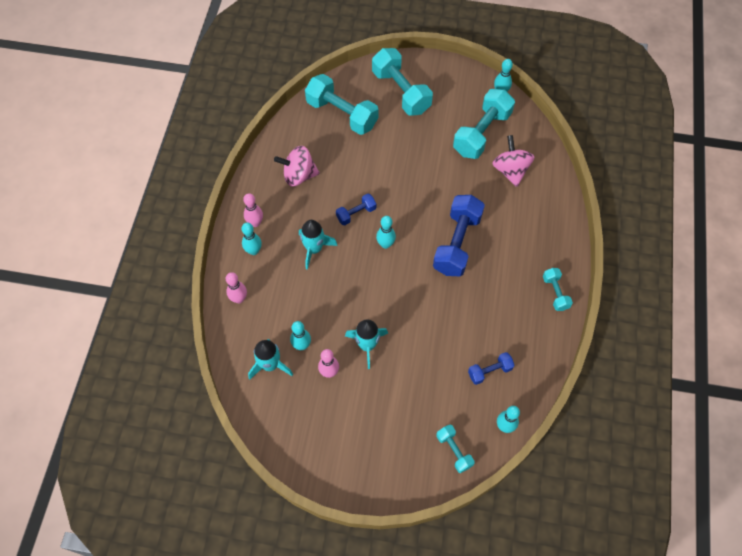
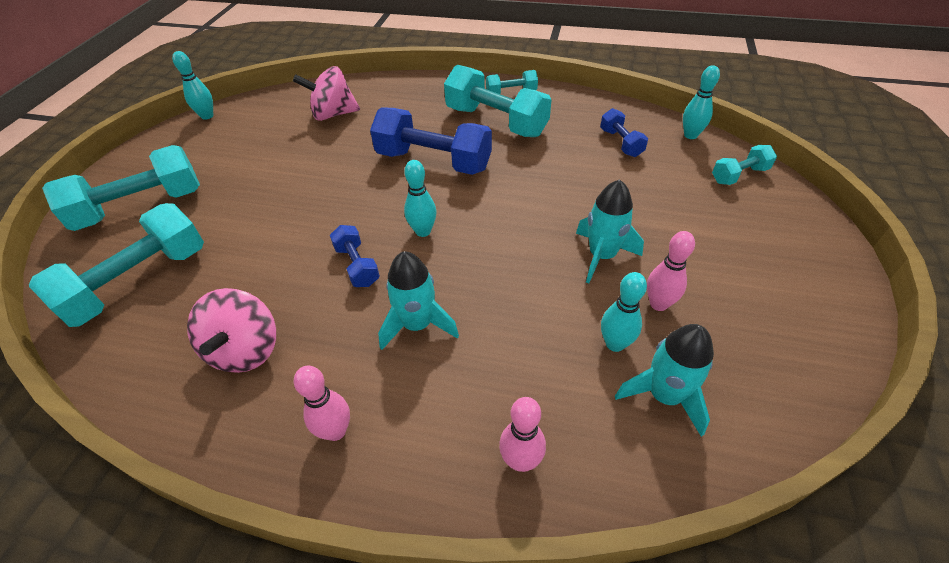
camera: 85 degrees left, 15 degrees down
turquoise bowling pin [241,223,262,255] -> none
turquoise dumbbell [453,89,515,159] -> turquoise dumbbell moved to [444,65,552,137]

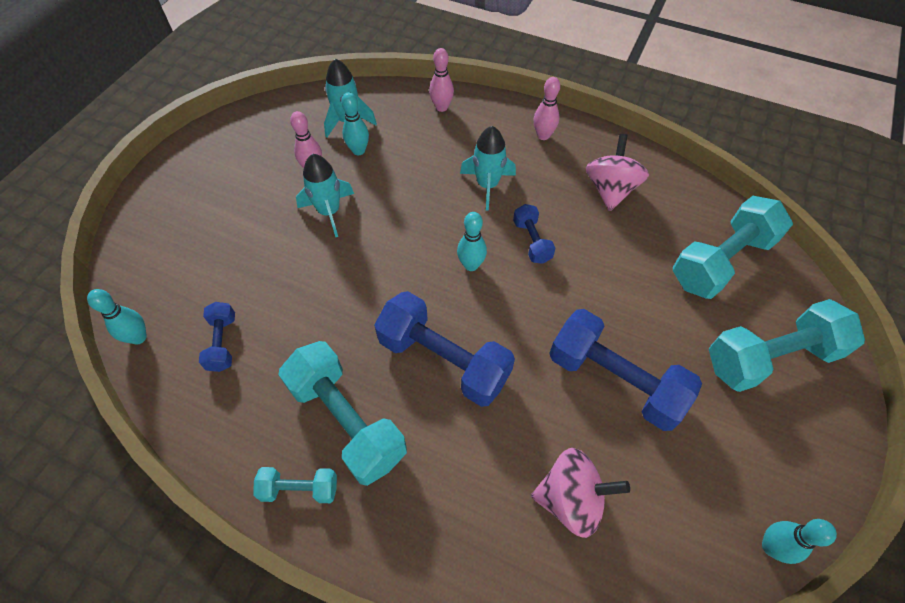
camera: 170 degrees left, 10 degrees up
turquoise dumbbell [712,145,777,185] -> none
none -> blue dumbbell [549,309,702,431]

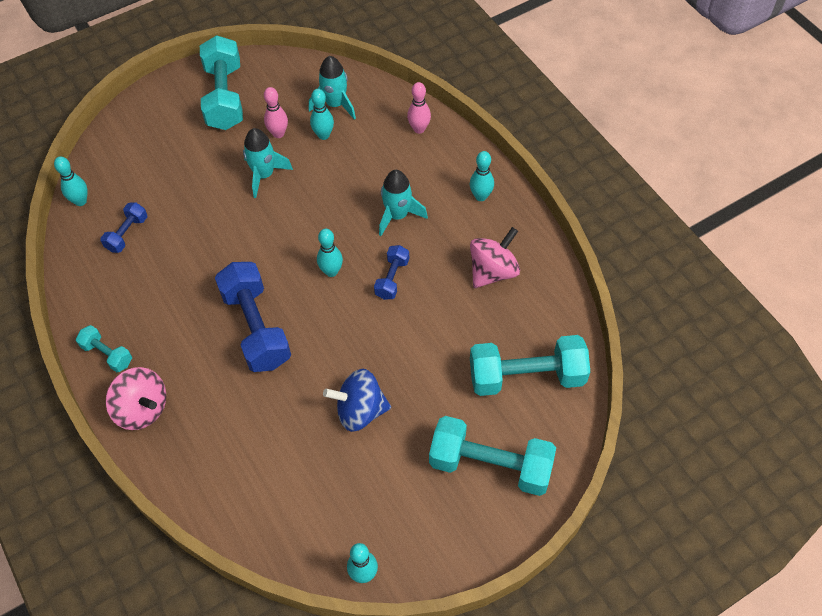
camera: 35 degrees right, 0 degrees up
turquoise dumbbell [279,341,407,486] -> turquoise dumbbell moved to [200,35,243,130]
pink spinning top [531,448,630,538] -> pink spinning top moved to [106,367,166,430]
pink bowling pin [533,77,560,140] -> turquoise bowling pin [470,151,494,201]
blue dumbbell [549,309,702,431] -> blue spinning top [323,369,391,432]

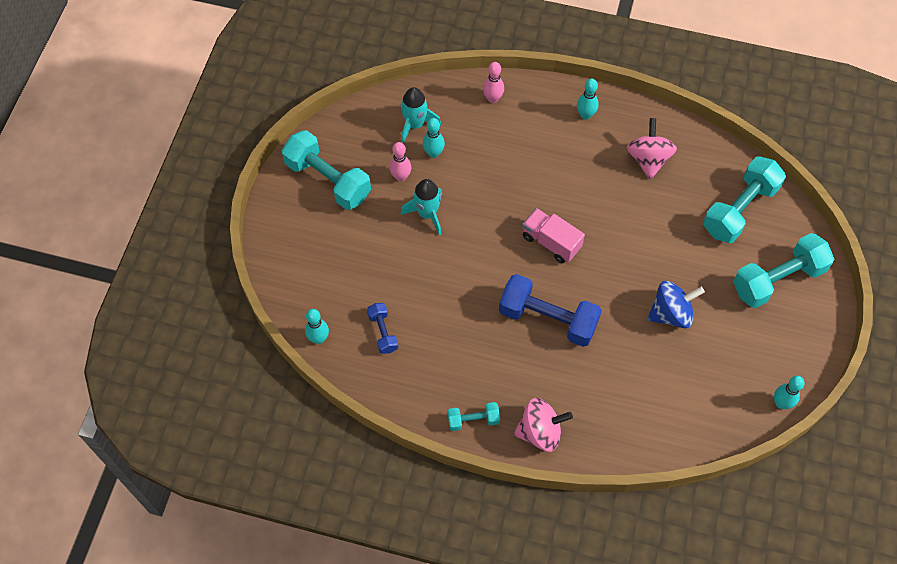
camera: 45 degrees left, 5 degrees up
turquoise bowling pin [317,229,343,277] -> pink truck [522,208,585,263]
blue spinning top [323,369,391,432] -> blue spinning top turned 150 degrees counterclockwise [647,281,705,328]
blue dumbbell [374,245,409,300] -> none
turquoise rocket [379,170,428,236] -> none

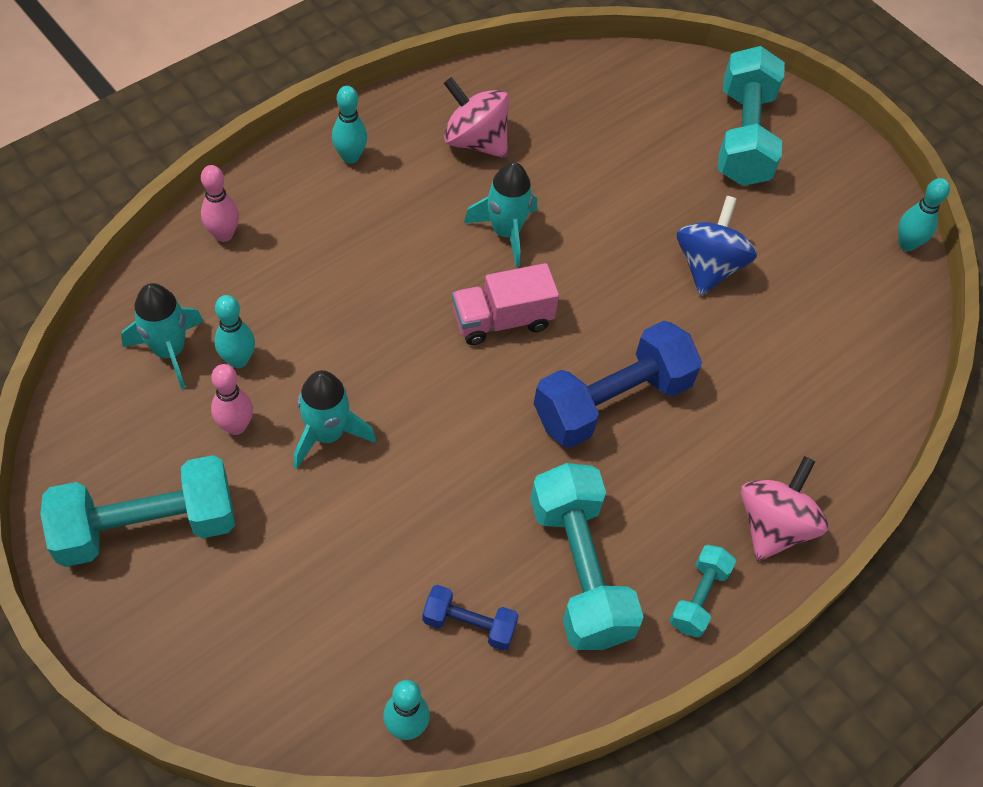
camera: 60 degrees left, 5 degrees down
turquoise dumbbell [703,156,786,243] -> turquoise dumbbell moved to [530,463,644,650]
none -> turquoise rocket [464,162,537,267]

